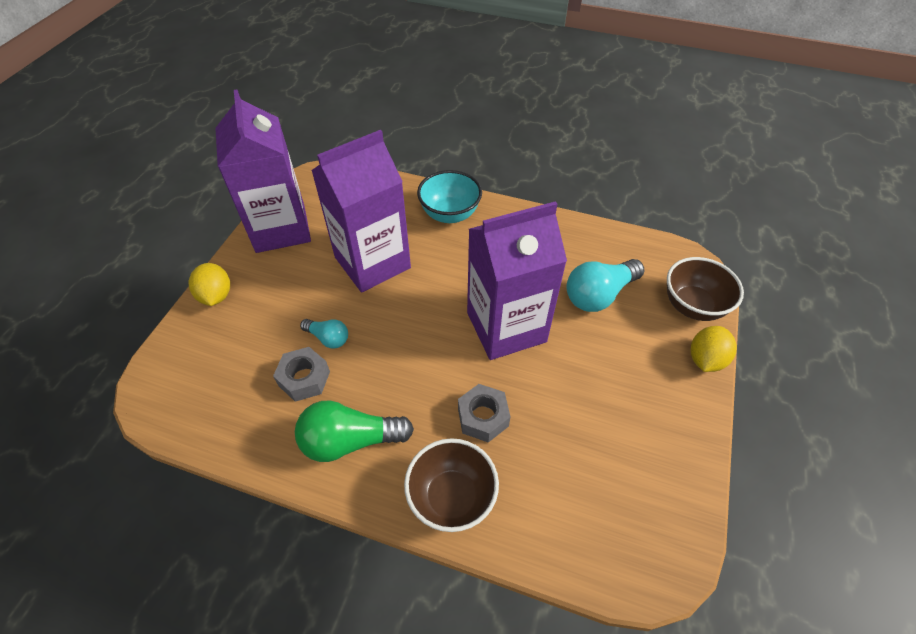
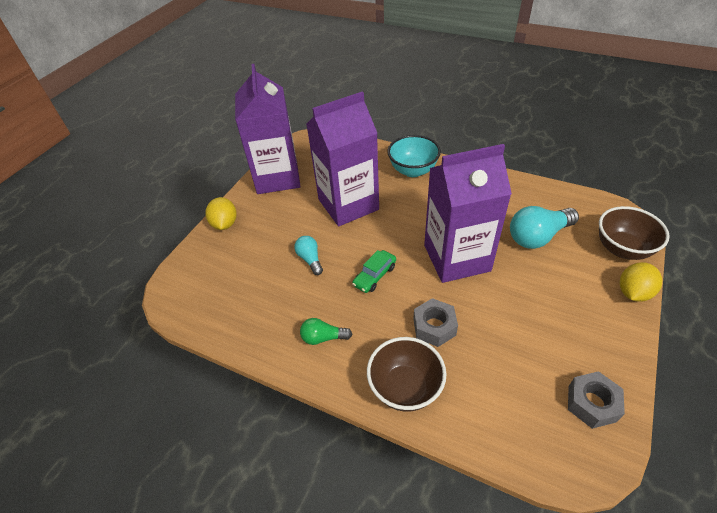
camera: 10 degrees right, 5 degrees down
grey nut [273,347,330,402] -> grey nut moved to [568,371,625,429]
green light bulb [295,400,414,462] -> green light bulb [300,318,352,345], size x0.55
turquoise light bulb [300,319,348,349] -> turquoise light bulb turned 150 degrees counterclockwise [294,236,323,275]
none -> green car [352,250,396,293]

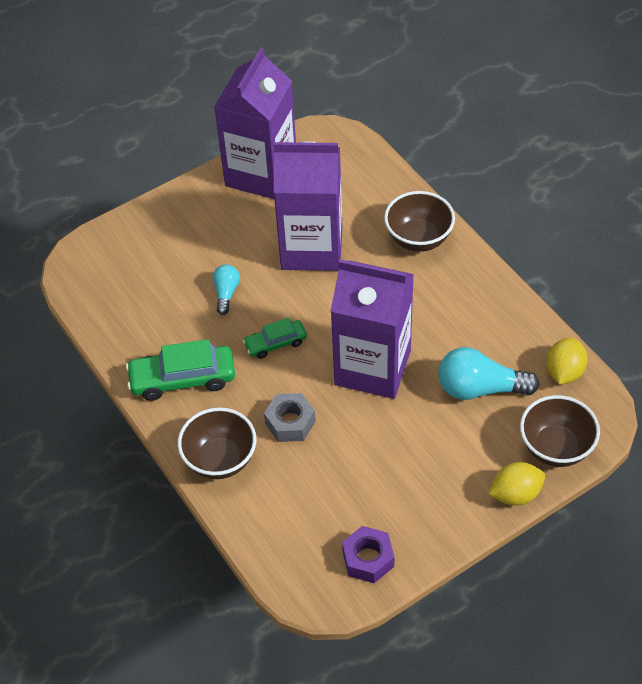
camera: 30 degrees right, 5 degrees up
yellow lemon [205,197,237,230] -> yellow lemon moved to [546,338,588,385]
green light bulb [300,318,352,345] -> green car [126,339,235,401]
turquoise bowl [387,135,441,177] -> brown bowl [384,191,455,252]
grey nut [568,371,625,429] -> purple nut [342,526,394,583]

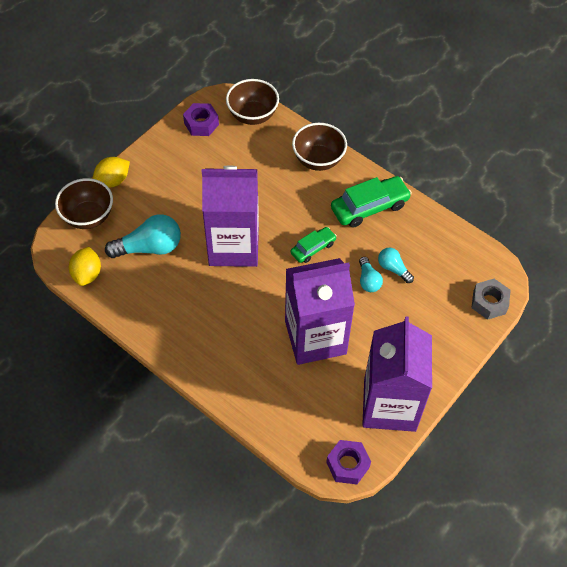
camera: 160 degrees right, 5 degrees up
grey nut [264,393,316,442] -> grey nut moved to [471,279,511,320]
brown bowl [384,191,455,252] -> brown bowl moved to [226,79,279,125]
none -> purple nut [326,440,371,484]
none -> turquoise light bulb [378,248,414,283]

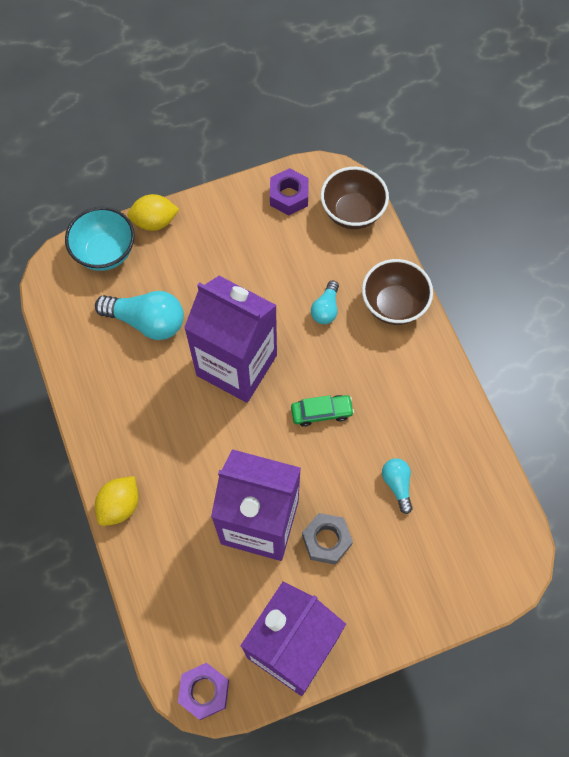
camera: 30 degrees right, 10 degrees up
brown bowl [55,178,113,229] -> turquoise bowl [65,207,135,271]
yellow lemon [69,247,101,286] -> yellow lemon moved to [95,476,139,526]
green car [331,176,412,228] -> none
turquoise light bulb [359,257,383,292] -> turquoise light bulb moved to [311,280,339,324]
grey nut [471,279,511,320] -> grey nut moved to [302,513,353,565]

